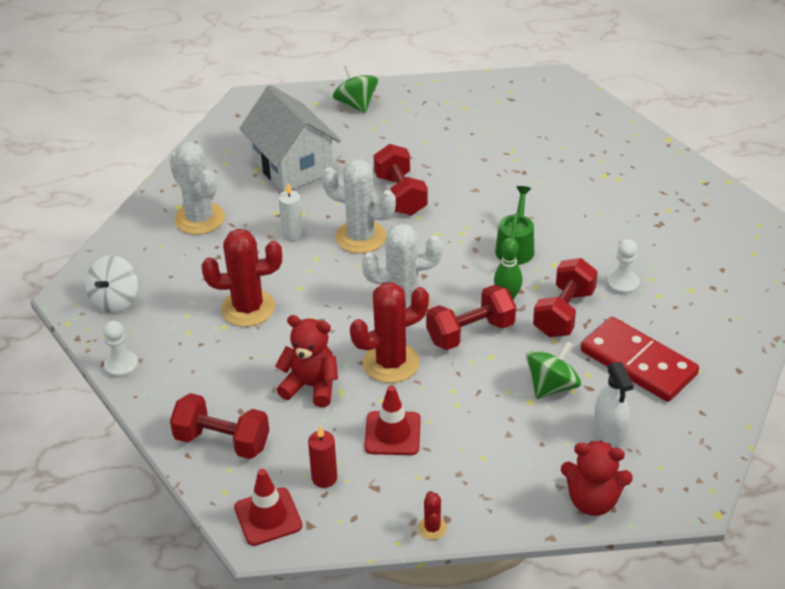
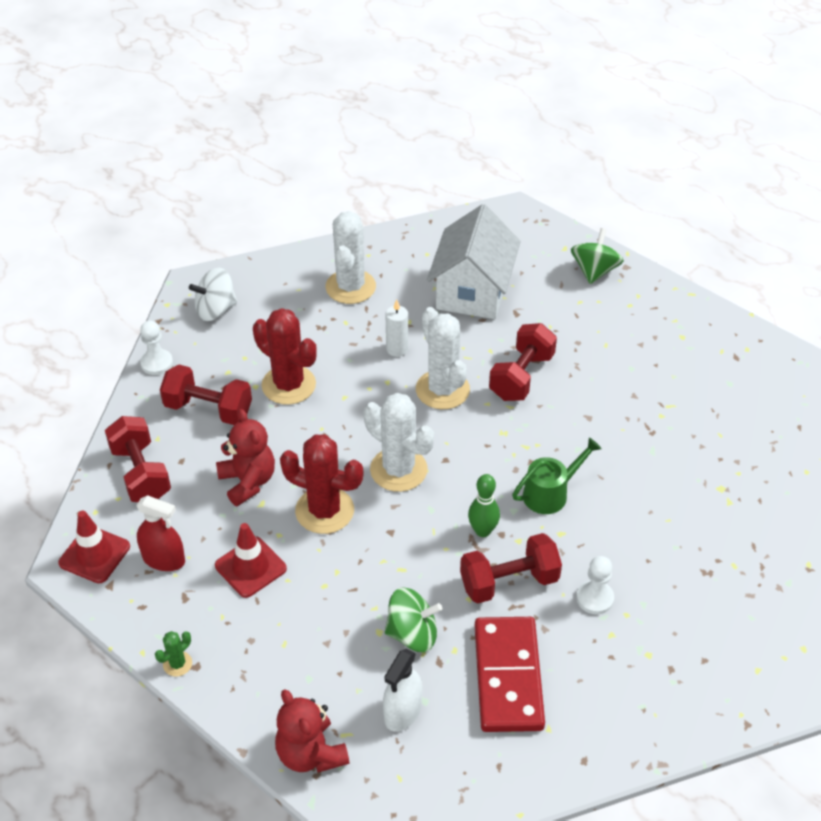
camera: 45 degrees right, 5 degrees up
red candle [308,426,337,488] -> red spray bottle [136,495,185,571]
red cactus [418,491,447,540] -> green cactus [155,631,192,677]
red dumbbell [426,285,516,350] -> red dumbbell moved to [160,365,252,425]

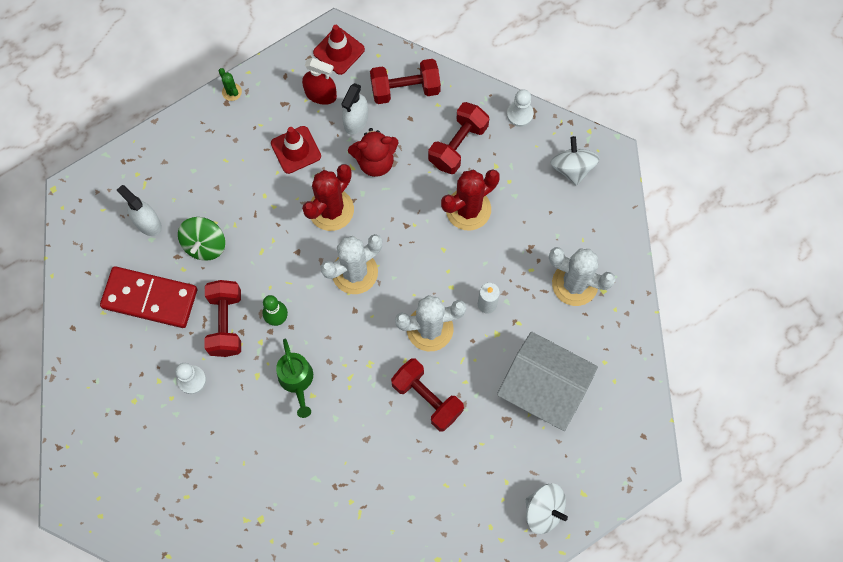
camera: 105 degrees right, 25 degrees up
red spray bottle [136,495,185,571] -> red spray bottle turned 105 degrees counterclockwise [302,58,337,105]
red teddy bear [275,689,350,773] -> none
green spinning top [571,228,624,284] -> white spinning top [526,484,568,534]
none -> white spray bottle [342,83,368,135]

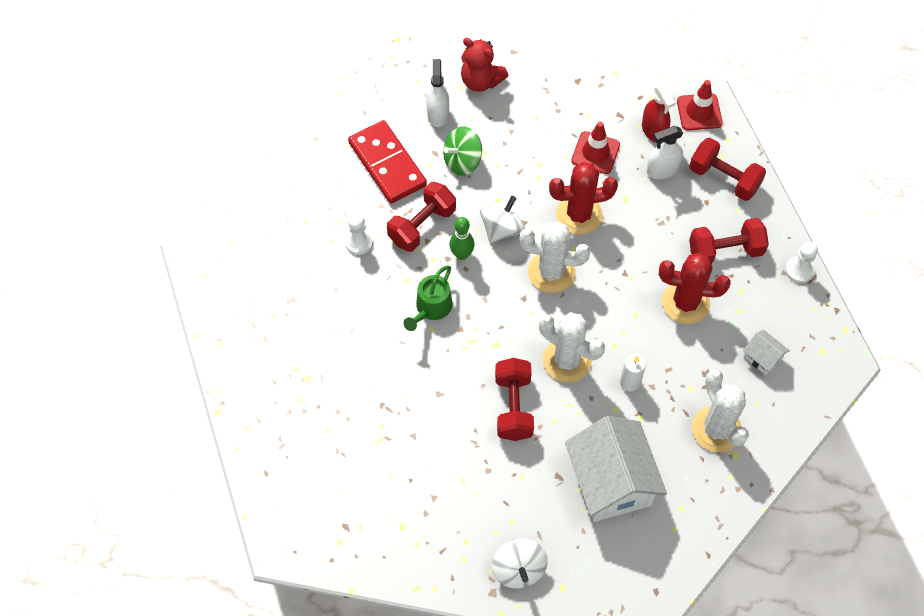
camera: 45 degrees right, 10 degrees down
green cactus [219,68,242,101] -> none
red teddy bear [348,128,398,177] -> red teddy bear moved to [461,38,508,92]
white spinning top [550,136,599,186] -> white spinning top moved to [480,196,525,243]
none -> white house [743,330,790,375]

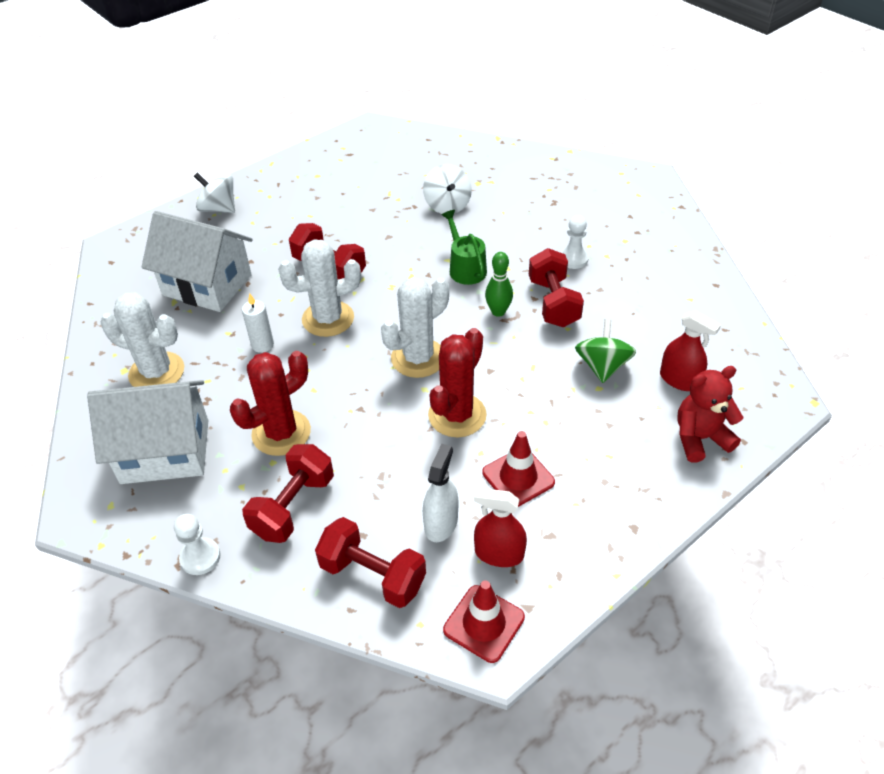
camera: 130 degrees right, 15 degrees down
red domino [348,120,427,204] -> none
white spray bottle [426,59,449,127] -> red spray bottle [660,311,721,391]
white spinning top [480,196,525,243] -> white spinning top moved to [423,164,472,214]
red dumbbell [689,138,766,201] -> red dumbbell turned 45 degrees clockwise [315,517,426,608]
white house [743,330,790,375] -> white house [87,380,208,484], size x2.27

